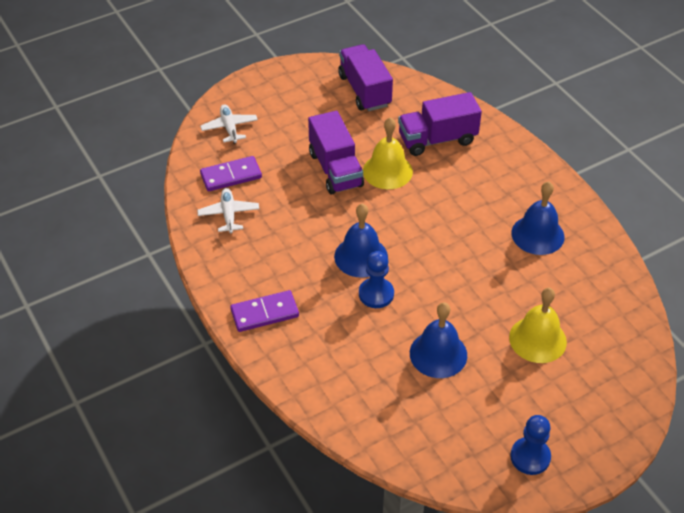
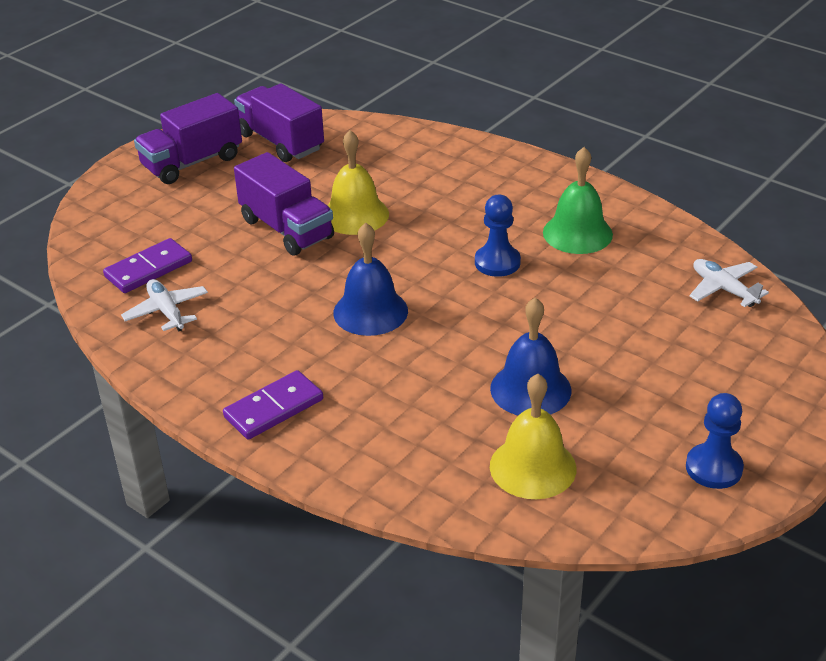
camera: 20 degrees left, 10 degrees down
white plane [200,104,258,144] -> white plane moved to [690,259,769,307]
blue pawn [359,251,394,308] -> blue pawn moved to [475,195,521,277]
purple truck [398,92,482,156] -> purple truck moved to [134,93,242,184]
yellow bell [509,288,567,363] -> yellow bell moved to [490,374,576,499]
blue bell [511,182,564,255] -> green bell [543,147,613,254]

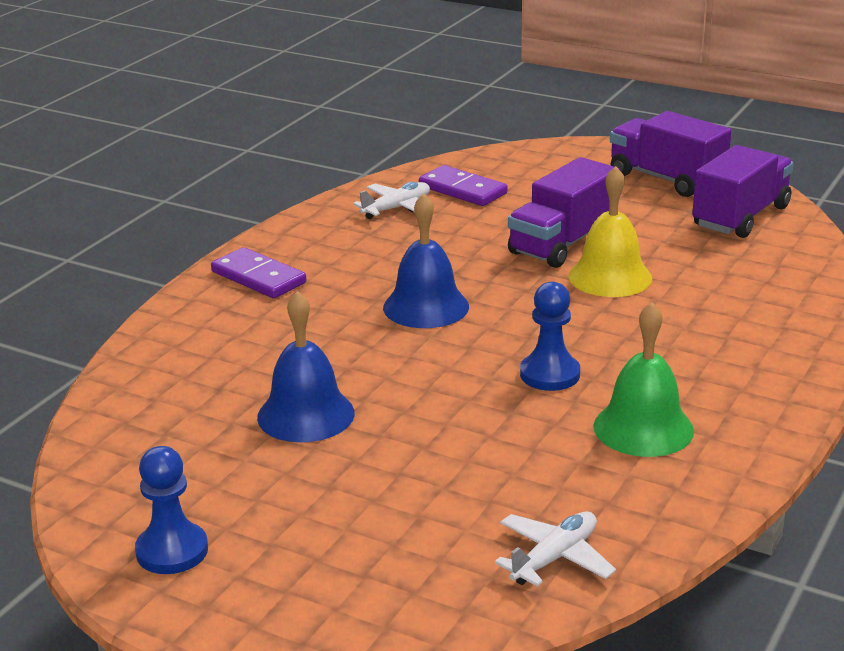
camera: 80 degrees right, 10 degrees down
yellow bell [490,374,576,499] -> none

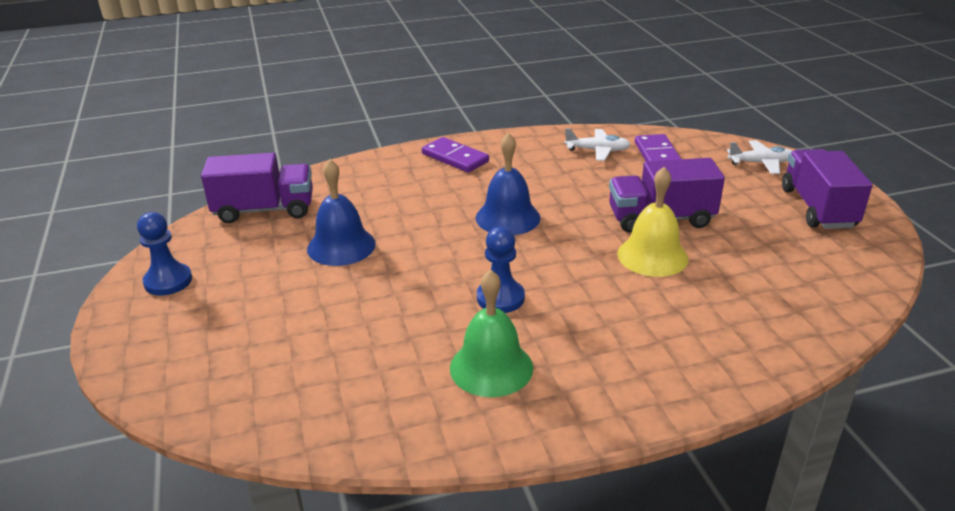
camera: 45 degrees right, 5 degrees up
purple domino [211,247,306,298] -> purple domino turned 45 degrees counterclockwise [422,137,489,173]
white plane [495,511,616,586] -> white plane moved to [727,140,792,174]
purple truck [692,145,794,238] -> purple truck moved to [201,153,313,223]

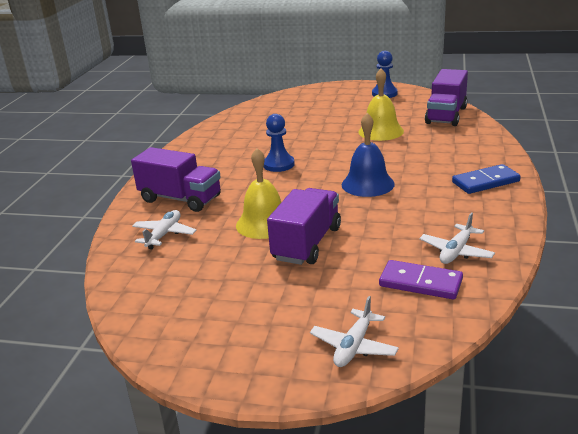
camera: 120 degrees right, 5 degrees down
blue bell [307,159,376,266] -> yellow bell [358,69,404,141]
purple domino [422,137,489,173] -> blue domino [452,164,521,194]
green bell [450,269,533,397] -> none
purple truck [782,149,873,229] -> purple truck moved to [131,147,221,212]
none -> white plane [132,210,196,249]

